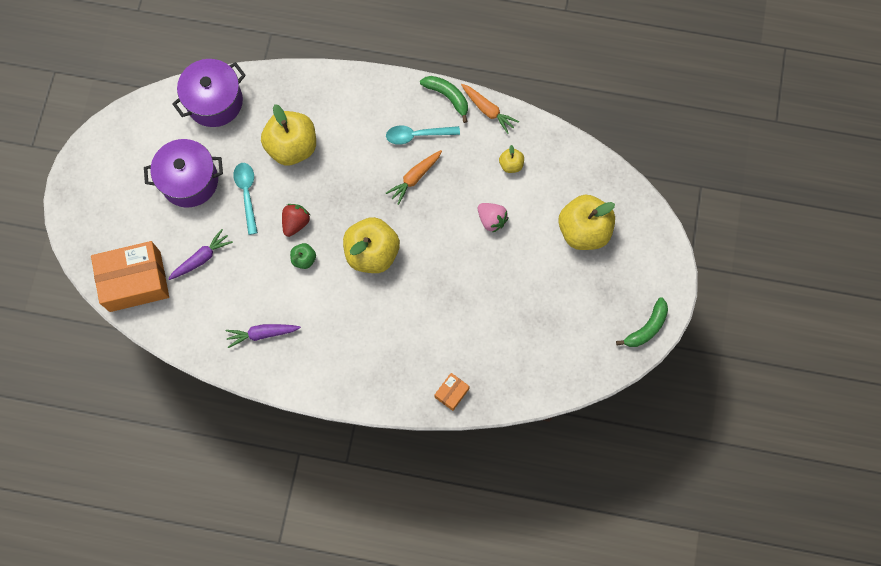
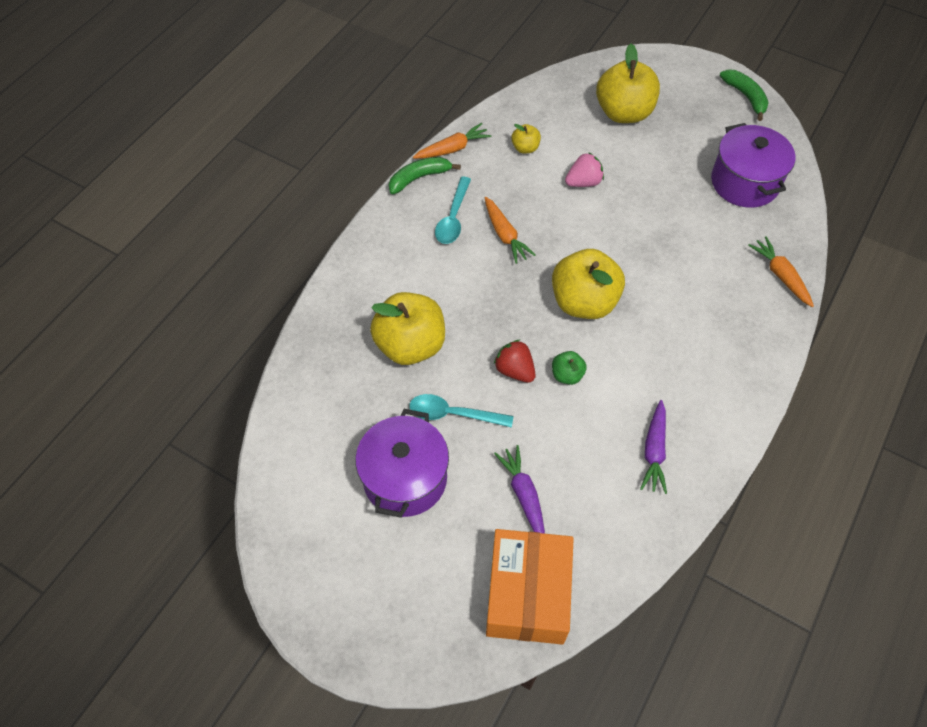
camera: 70 degrees left, 15 degrees down
purple pot [172,59,246,127] -> purple pot moved to [711,123,795,208]
orange box [434,373,470,411] -> orange carrot [748,236,814,307]

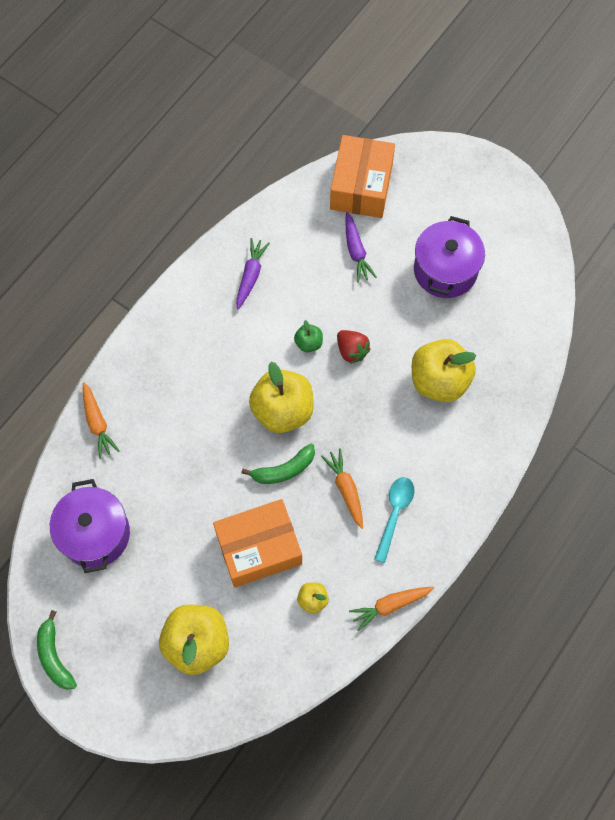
camera: 175 degrees left, 10 degrees up
green banana [389,157,461,194] -> green banana moved to [241,444,315,484]
turquoise spoon [409,394,513,428] -> none
pink strawberry [565,152,604,187] -> orange box [213,499,302,587]

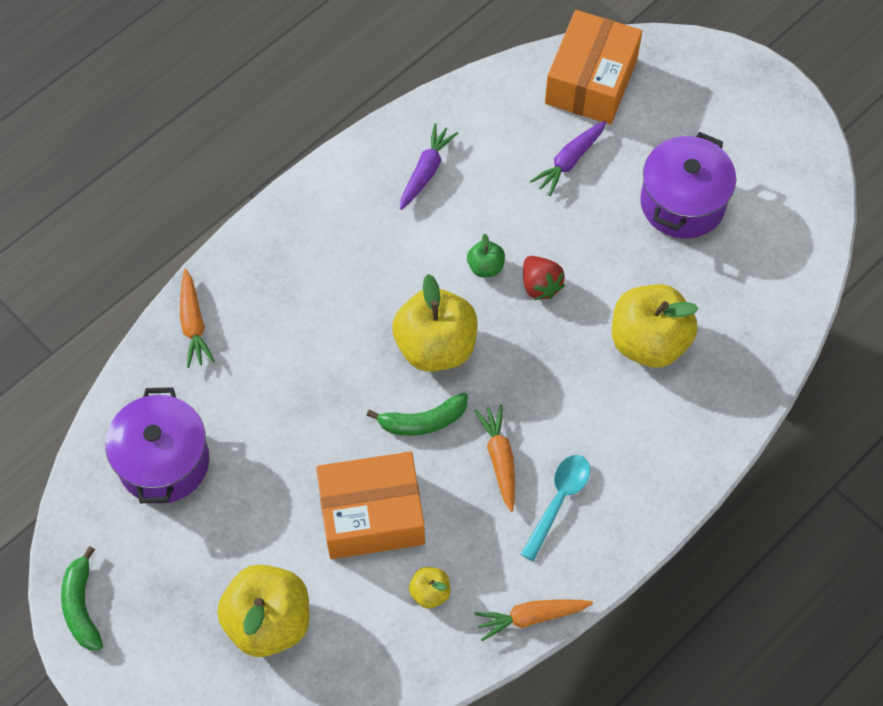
camera: 10 degrees right, 5 degrees down
purple carrot [345,212,377,282] -> purple carrot turned 45 degrees clockwise [530,121,606,196]

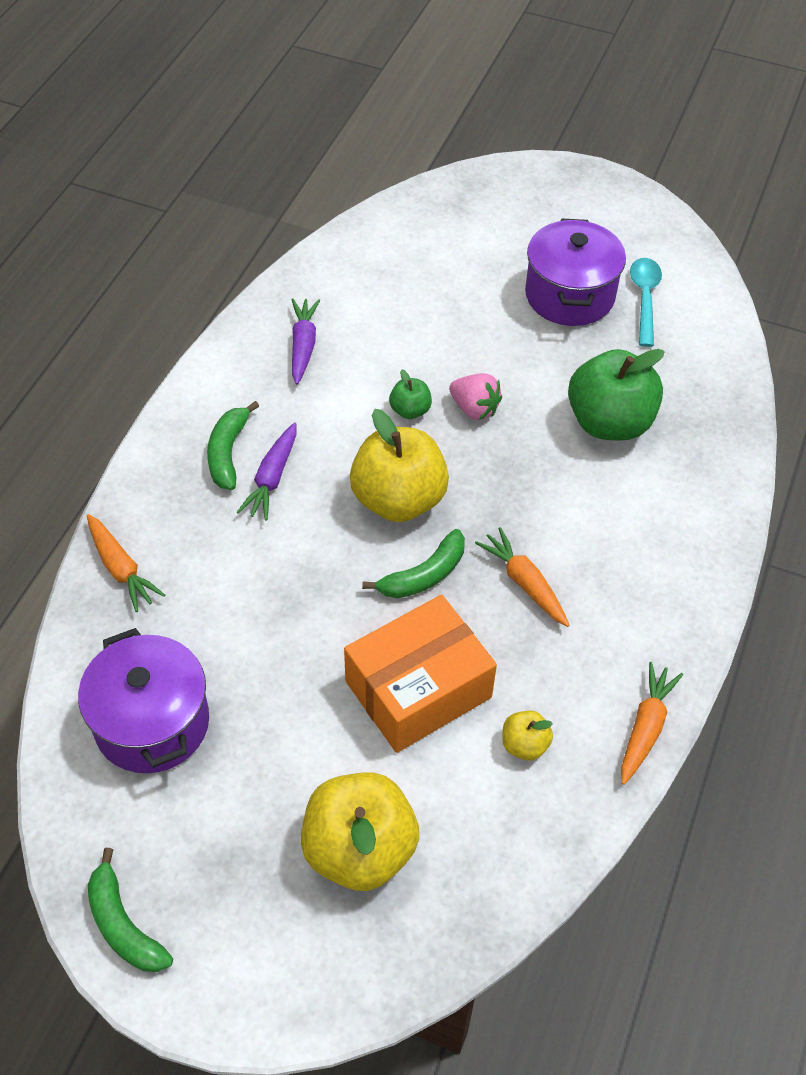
camera: 25 degrees left, 10 degrees down
orange carrot [474,599,593,641] -> orange carrot turned 150 degrees clockwise [621,662,683,785]
turquoise spoon [521,455,590,561] -> turquoise spoon moved to [630,258,662,347]
red strawberry [523,256,565,300] -> pink strawberry [449,373,502,420]
purple carrot [530,121,606,196] -> purple carrot moved to [237,422,297,521]
orange box [545,10,642,125] -> none
yellow apple [612,284,698,368] -> green apple [568,349,665,441]
none -> green banana [207,401,259,490]

